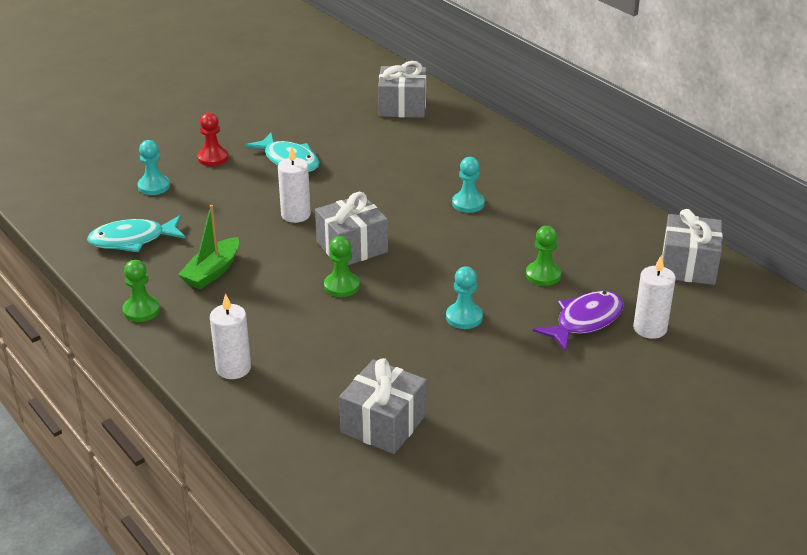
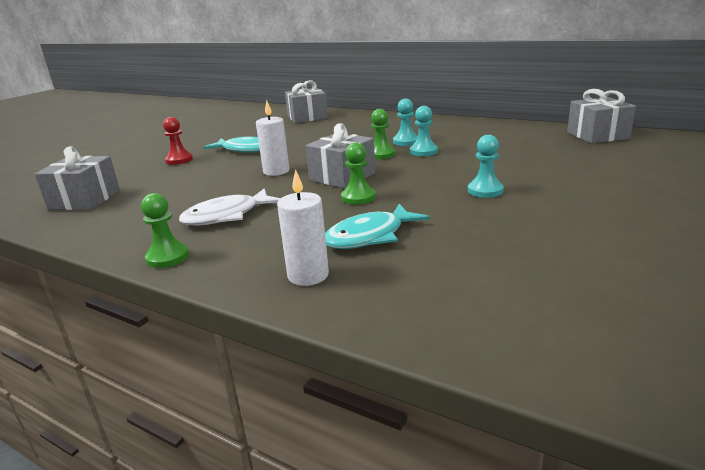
camera: 20 degrees left, 10 degrees down
turquoise fish [87,215,186,252] -> turquoise fish moved to [325,204,430,249]
turquoise pawn [138,140,170,195] -> turquoise pawn moved to [410,106,438,156]
green boat [178,205,239,290] -> white fish [179,189,280,226]
grey gift [339,358,427,454] -> grey gift moved to [35,146,120,210]
green pawn [526,226,561,286] -> green pawn moved to [371,109,395,159]
purple fish [533,291,624,352] -> none
white candle [633,255,676,339] -> none

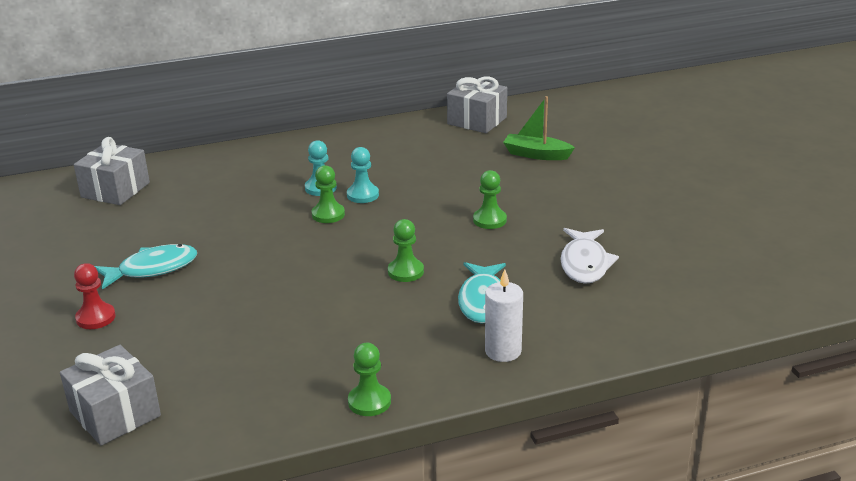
camera: 50 degrees left, 5 degrees up
white fish [179,189,280,226] -> white fish moved to [560,228,619,284]
white candle [256,100,290,176] -> none
grey gift [306,123,375,189] -> none
turquoise pawn [468,135,504,198] -> green pawn [473,170,507,229]
none -> green boat [503,96,575,160]

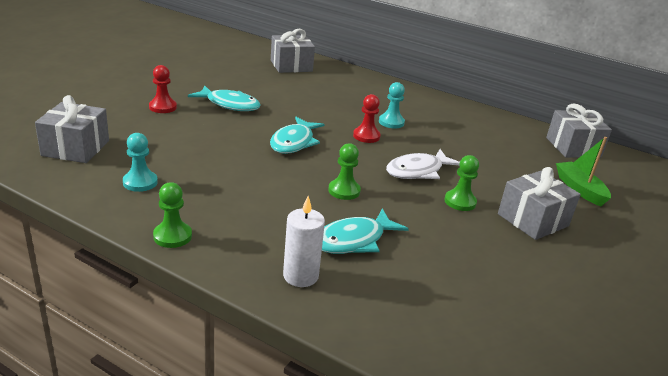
camera: 45 degrees right, 0 degrees up
green pawn [312,165,345,223] -> red pawn [353,94,381,143]
turquoise pawn [347,147,379,203] -> turquoise pawn moved to [123,133,158,192]
white fish [560,228,619,284] -> white fish moved to [386,149,460,179]
none -> turquoise fish [270,117,324,154]
none -> grey gift [498,167,581,240]

